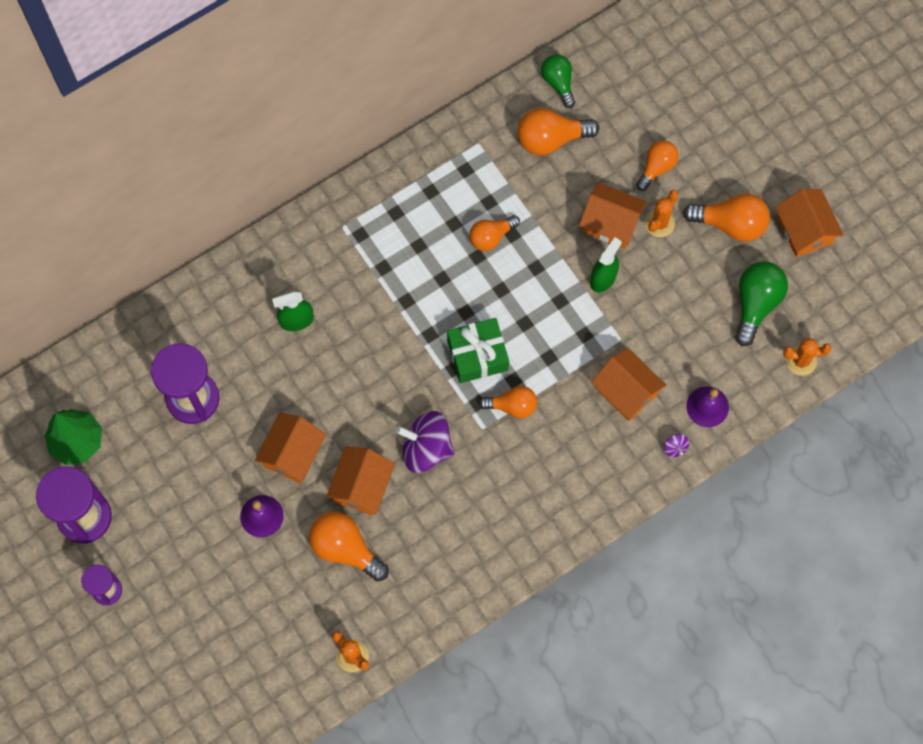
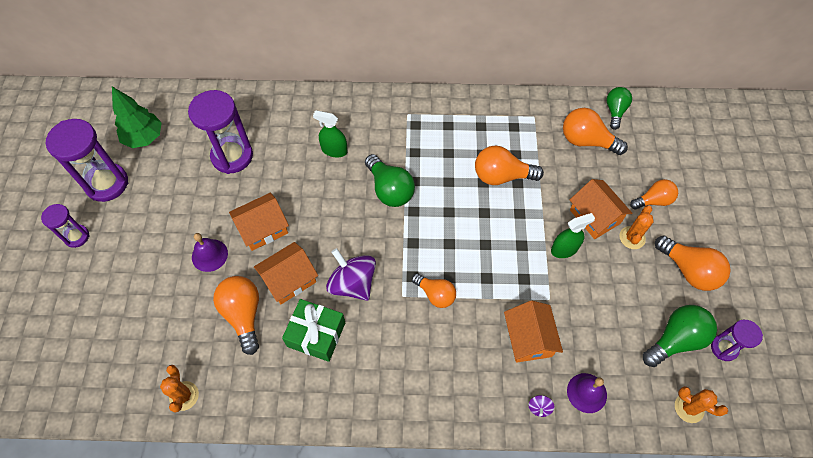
camera: 35 degrees right, 10 degrees down
green gift [447,318,509,383] -> green gift moved to [282,299,345,362]
orange light bulb [469,215,520,251] -> orange light bulb [475,146,544,185], size x1.51
orange cactus [645,190,678,237] -> orange cactus turned 45 degrees counterclockwise [619,205,654,249]
orange house [775,189,843,257] -> none
none -> green light bulb [365,154,415,207]
none -> purple hourglass [711,320,763,361]

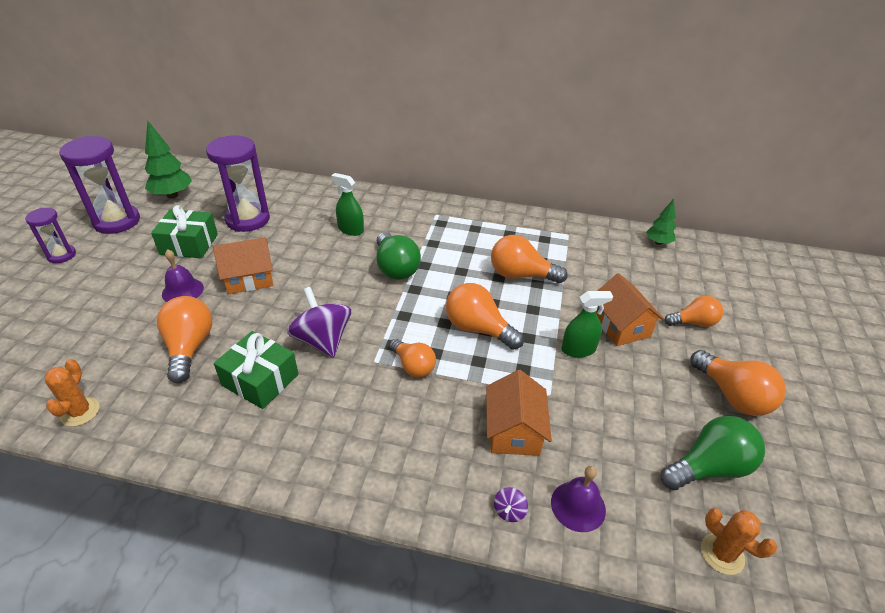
camera: 10 degrees right, 20 degrees down
orange house [254,242,318,304] -> none
orange light bulb [563,108,628,155] -> orange light bulb moved to [446,283,524,350]
green light bulb [606,87,632,130] -> green tree [646,199,676,245]
orange cactus [619,205,654,249] -> none
purple hourglass [711,320,763,361] -> none
none -> green gift [151,205,218,258]

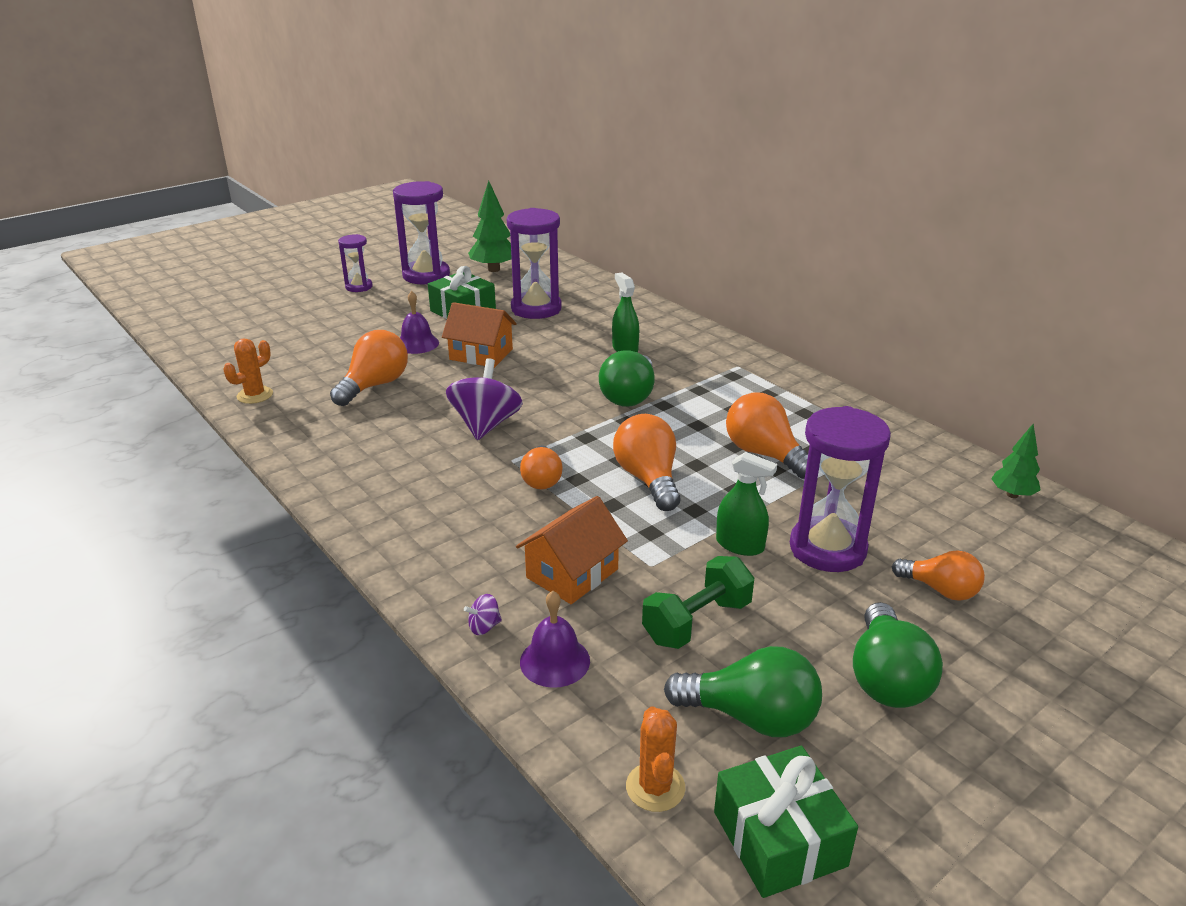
camera: 40 degrees right, 10 degrees down
green gift [214,331,299,409] -> green gift moved to [714,746,858,898]
orange house [596,273,664,346] -> purple hourglass [790,406,891,572]
orange light bulb [691,350,786,416] -> green light bulb [853,602,943,708]
none -> green dumbbell [642,556,754,649]

